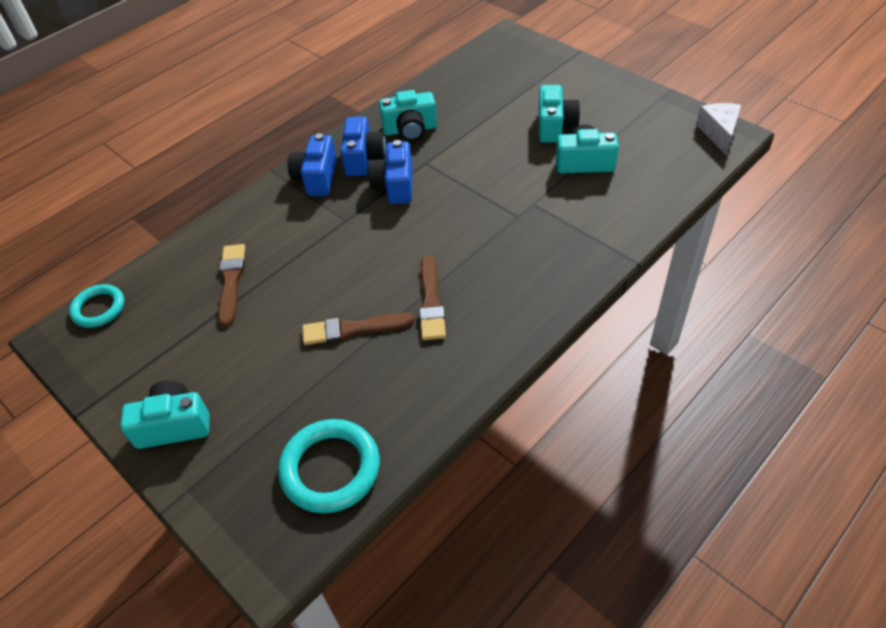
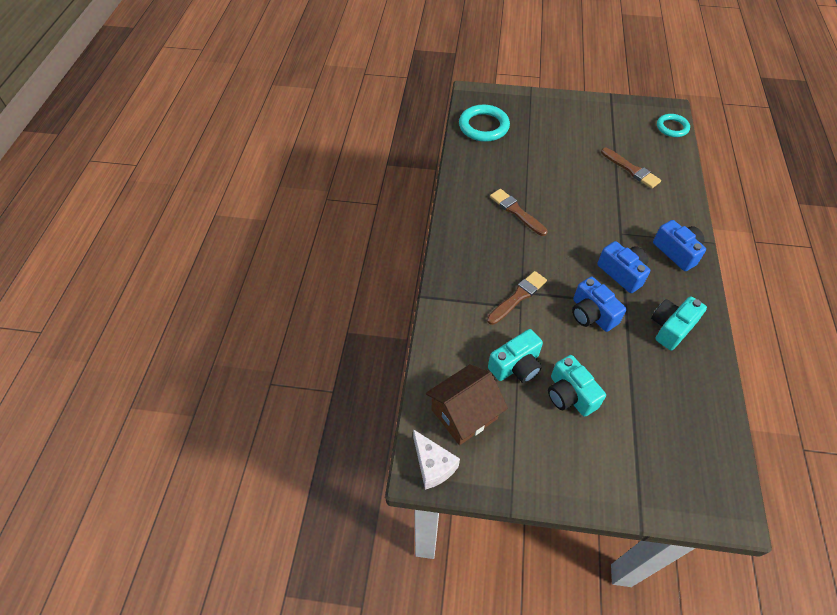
camera: 140 degrees right, 5 degrees up
turquoise camera [120,380,210,449] -> none
brown brush [302,313,415,345] -> brown brush moved to [487,271,547,325]
blue camera [340,117,386,176] -> blue camera moved to [572,277,626,332]
none -> brown house [426,364,508,445]

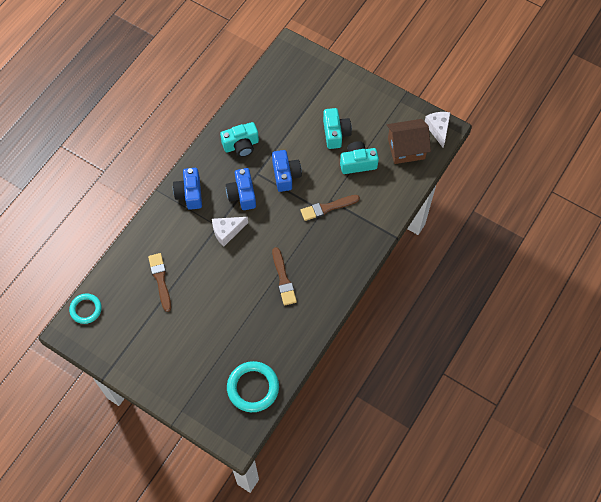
camera: 155 degrees left, 10 degrees up
none -> white cheese [212,217,248,247]

